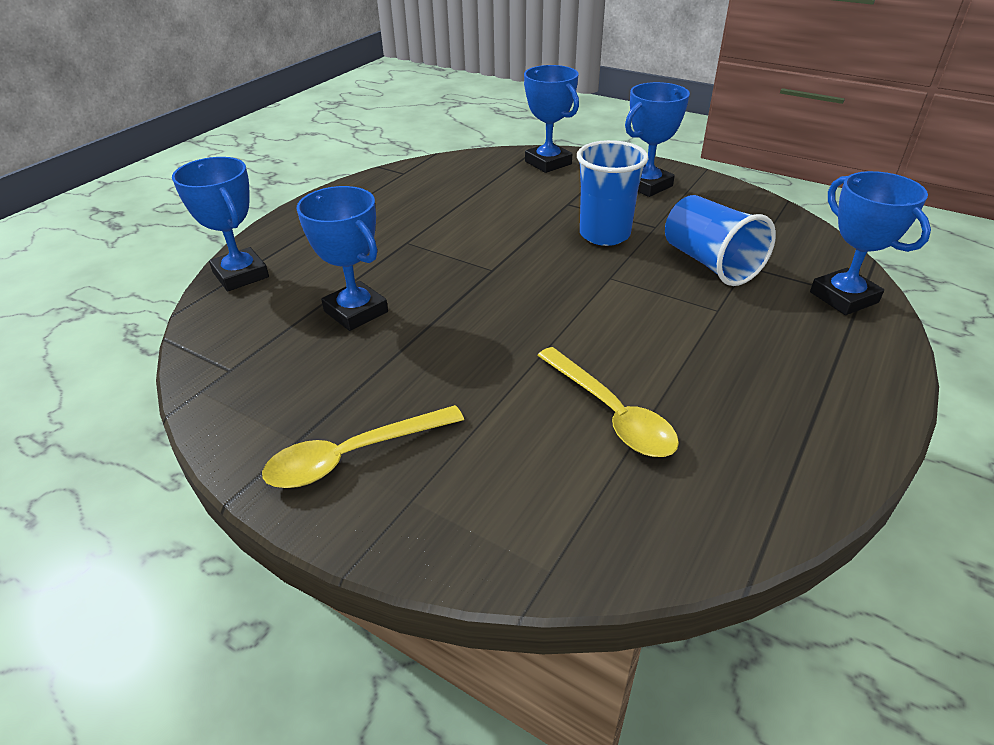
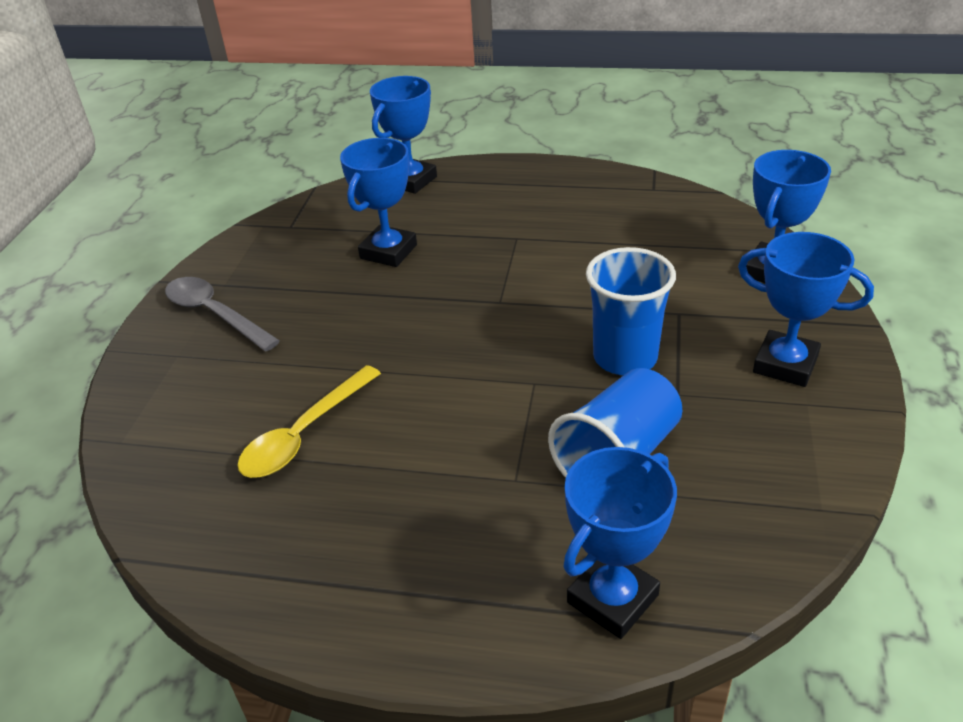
camera: 70 degrees right, 0 degrees up
yellow spoon [262,405,464,488] -> grey spoon [165,277,280,351]

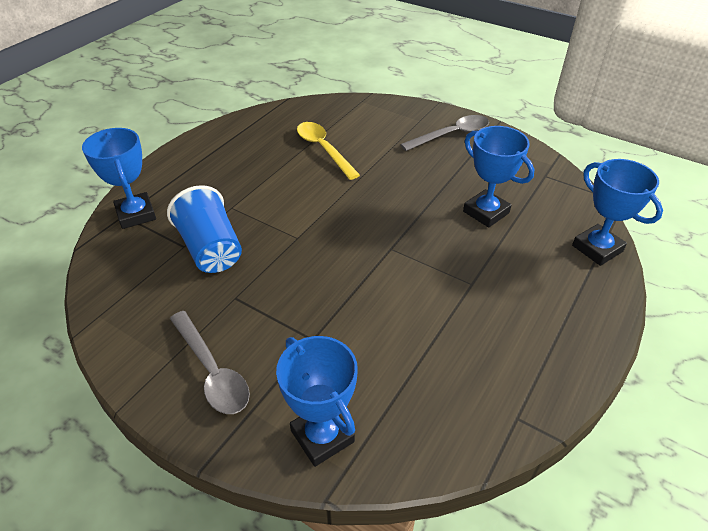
camera: 110 degrees right, 5 degrees up
blue cup [586,247,676,375] -> none
blue trophy [738,232,874,387] -> grey spoon [170,311,250,414]

